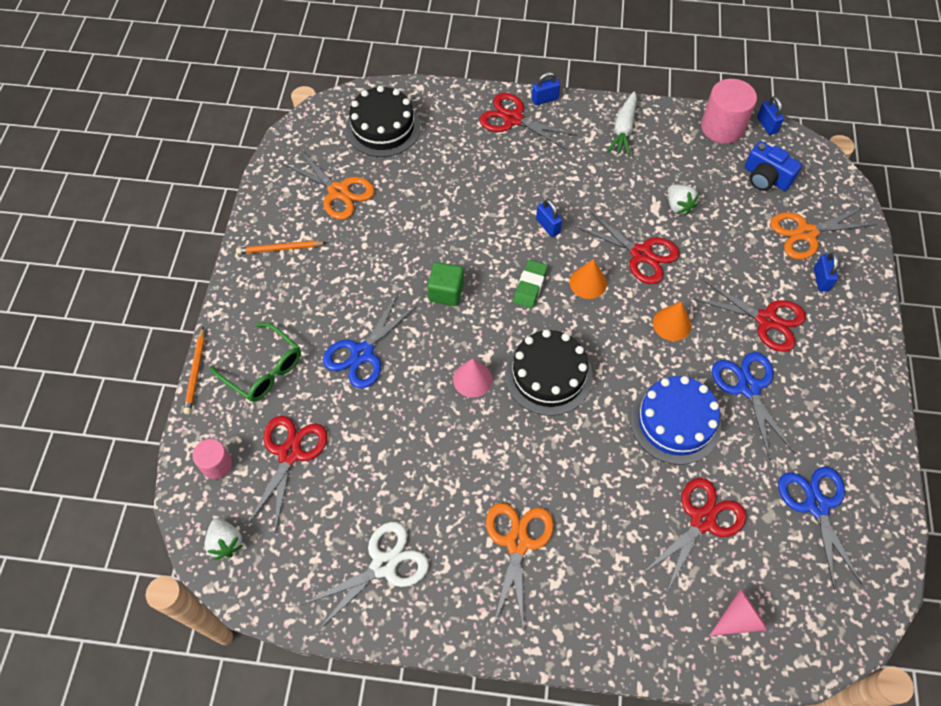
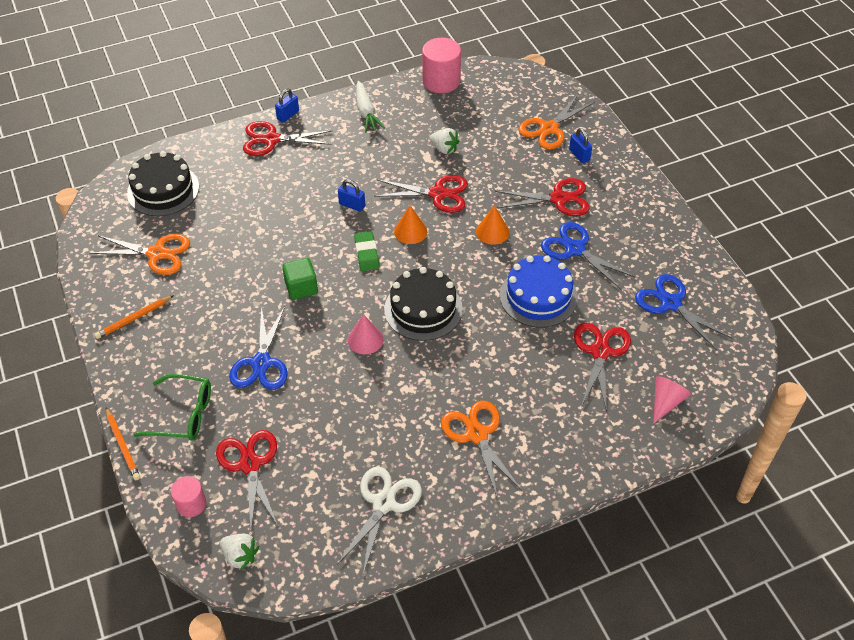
camera: 30 degrees left, 10 degrees down
blue camera [745,141,802,191] -> none
blue padlock [757,96,784,135] -> none

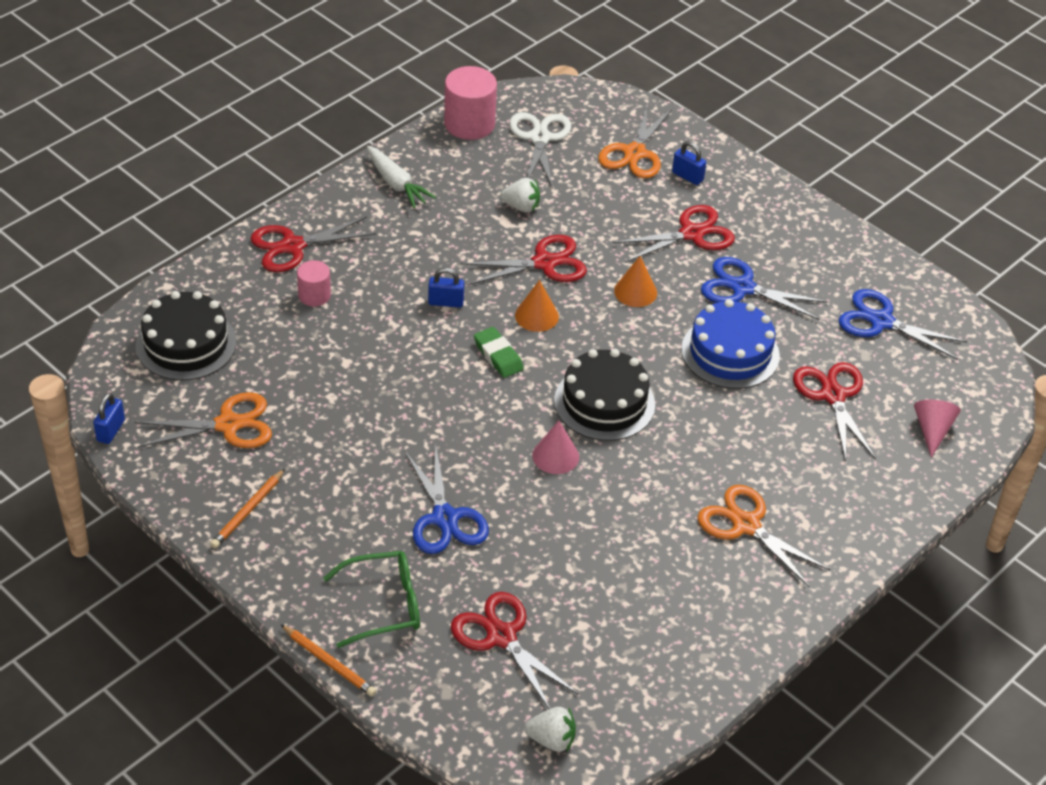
camera: 25 degrees left, 5 degrees down
pink cylinder [171,476,206,517] -> pink cylinder moved to [297,260,331,307]
blue padlock [275,89,299,123] -> blue padlock moved to [93,393,125,444]
green cube [282,258,318,300] -> none
white scissors [337,467,422,574] -> white scissors moved to [509,112,571,189]

